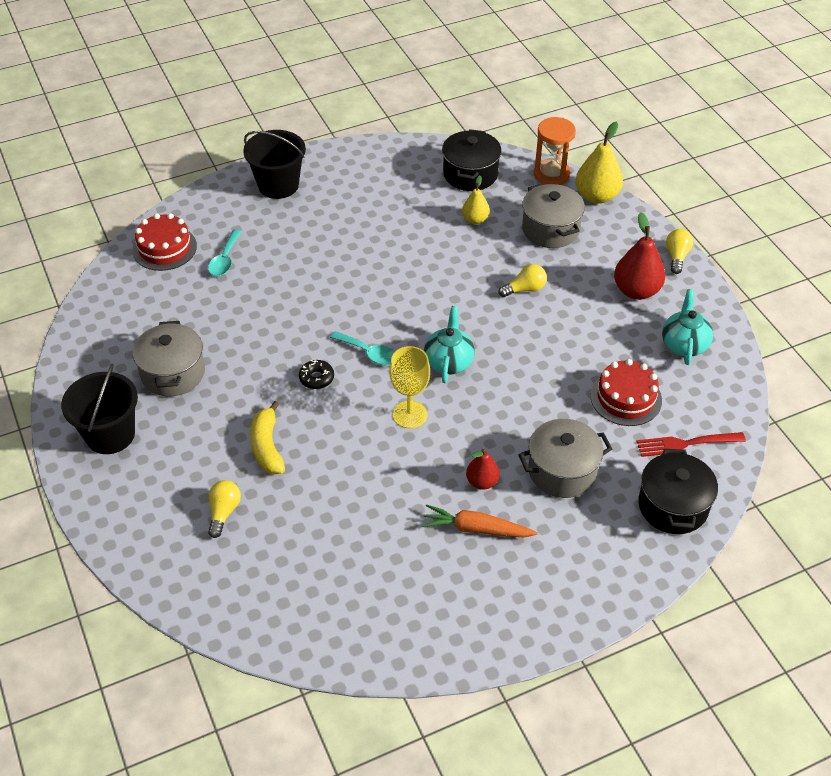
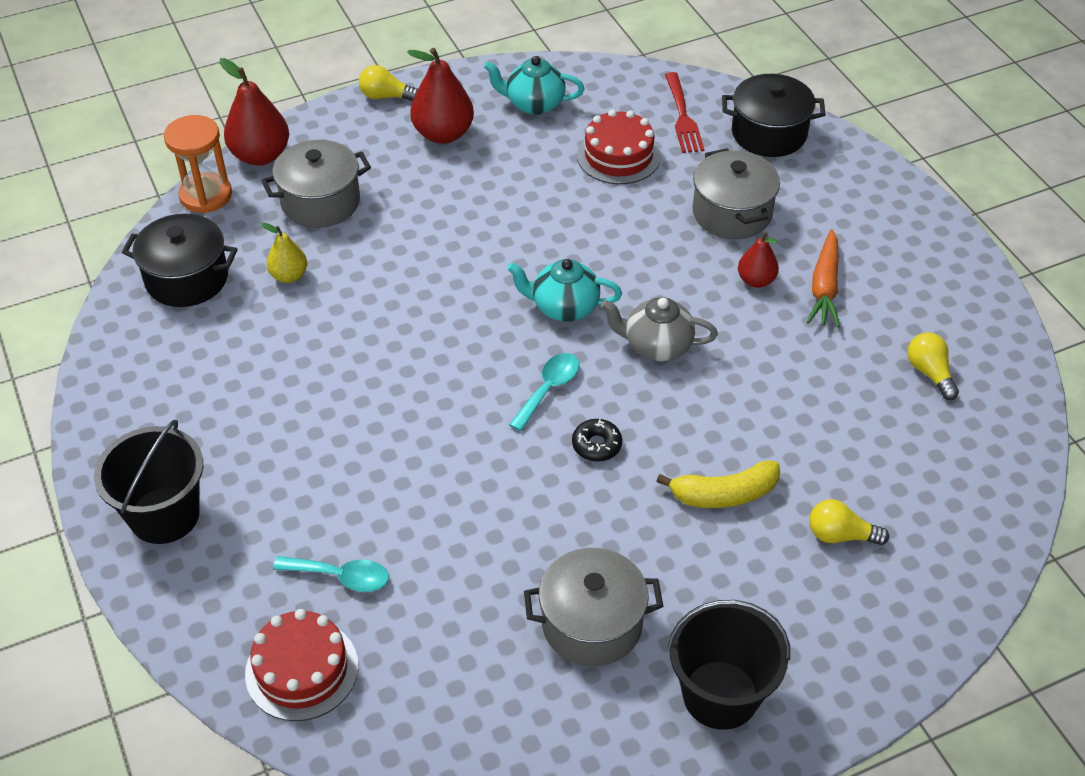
camera: 90 degrees left, 0 degrees up
yellow goblet [389,346,430,429] -> grey teapot [601,297,718,361]
yellow light bulb [498,264,547,297] -> yellow light bulb moved to [907,332,959,400]
yellow pear [576,122,623,204] -> red pear [219,58,289,165]

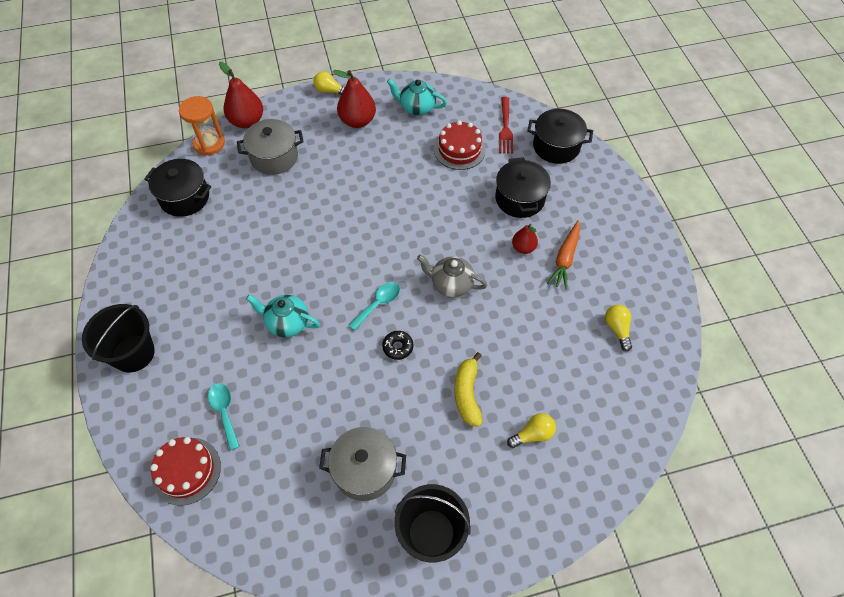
camera: 10 degrees right, 10 degrees up
yellow pear [262,223,307,283] -> none
turquoise spoon [273,556,389,592] -> turquoise spoon turned 135 degrees counterclockwise [208,383,240,450]
turquoise teapot [507,259,622,322] -> turquoise teapot moved to [246,295,320,337]
yellow banana [656,461,780,508] -> yellow banana turned 90 degrees clockwise [455,352,482,427]
grey pot [693,148,780,239] -> black pot [495,157,551,218]
yellow light bulb [809,499,889,545] -> yellow light bulb turned 135 degrees clockwise [507,413,556,448]

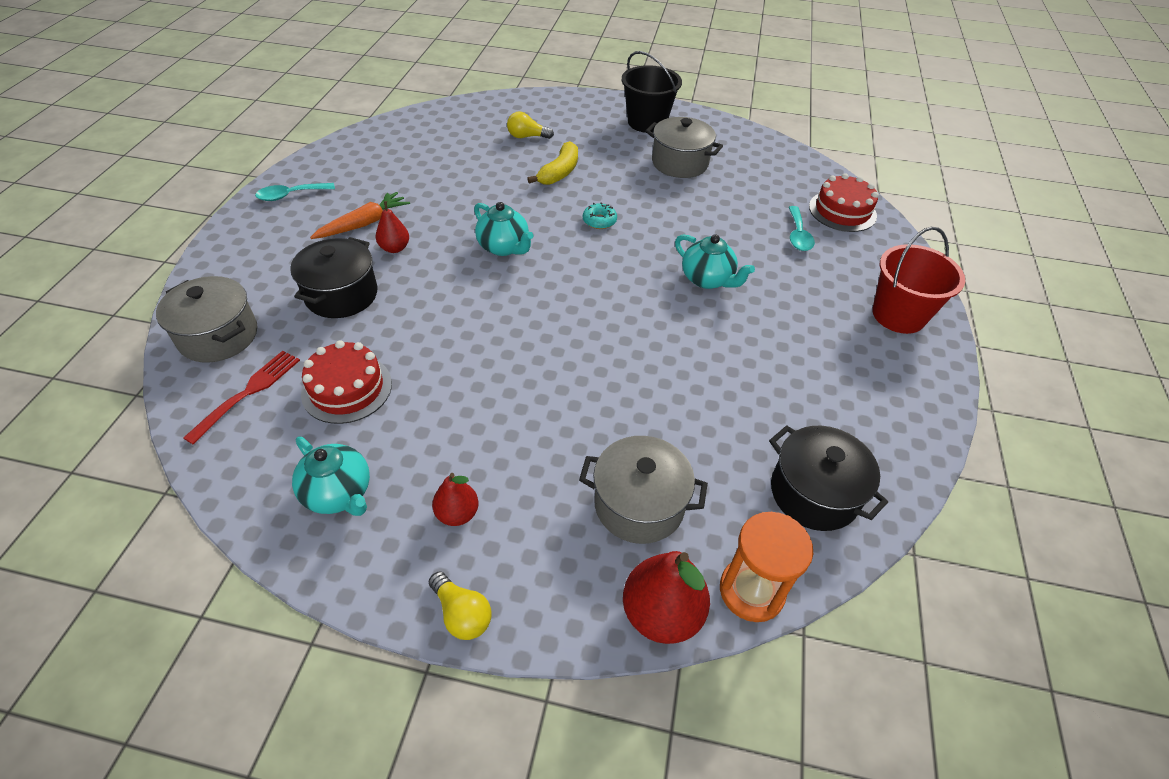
camera: 155 degrees left, 10 degrees down
black bucket [82,304,155,372] -> red bucket [872,226,965,334]
red pear [333,70,376,128] -> red pear [432,473,478,526], size x0.59
turquoise spoon [348,282,400,331] -> turquoise spoon moved to [255,183,335,201]
black donut [382,331,414,360] -> turquoise donut [583,202,617,229]
grey teapot [417,255,487,297] -> turquoise teapot [474,202,534,256]
black pot [527,109,593,164] -> grey pot [156,276,257,363]
yellow light bulb [605,305,632,351] -> none

